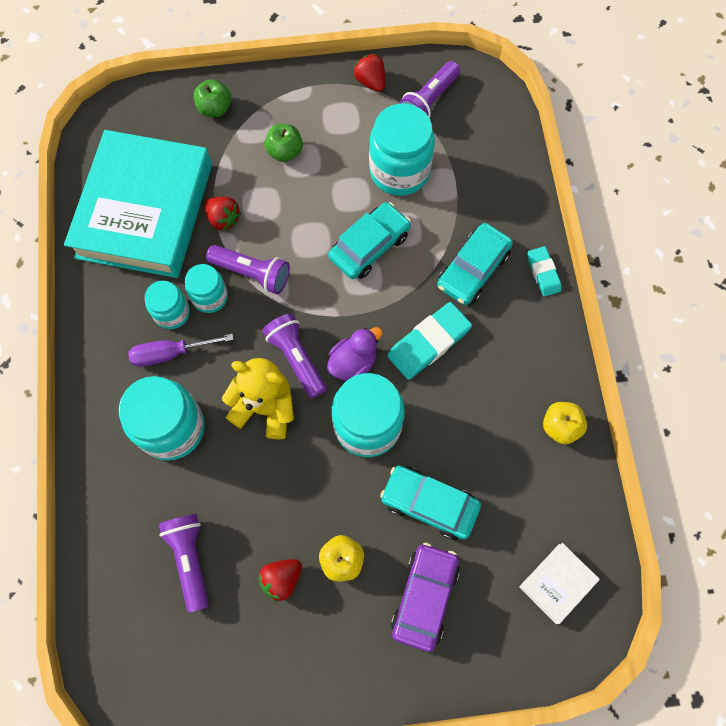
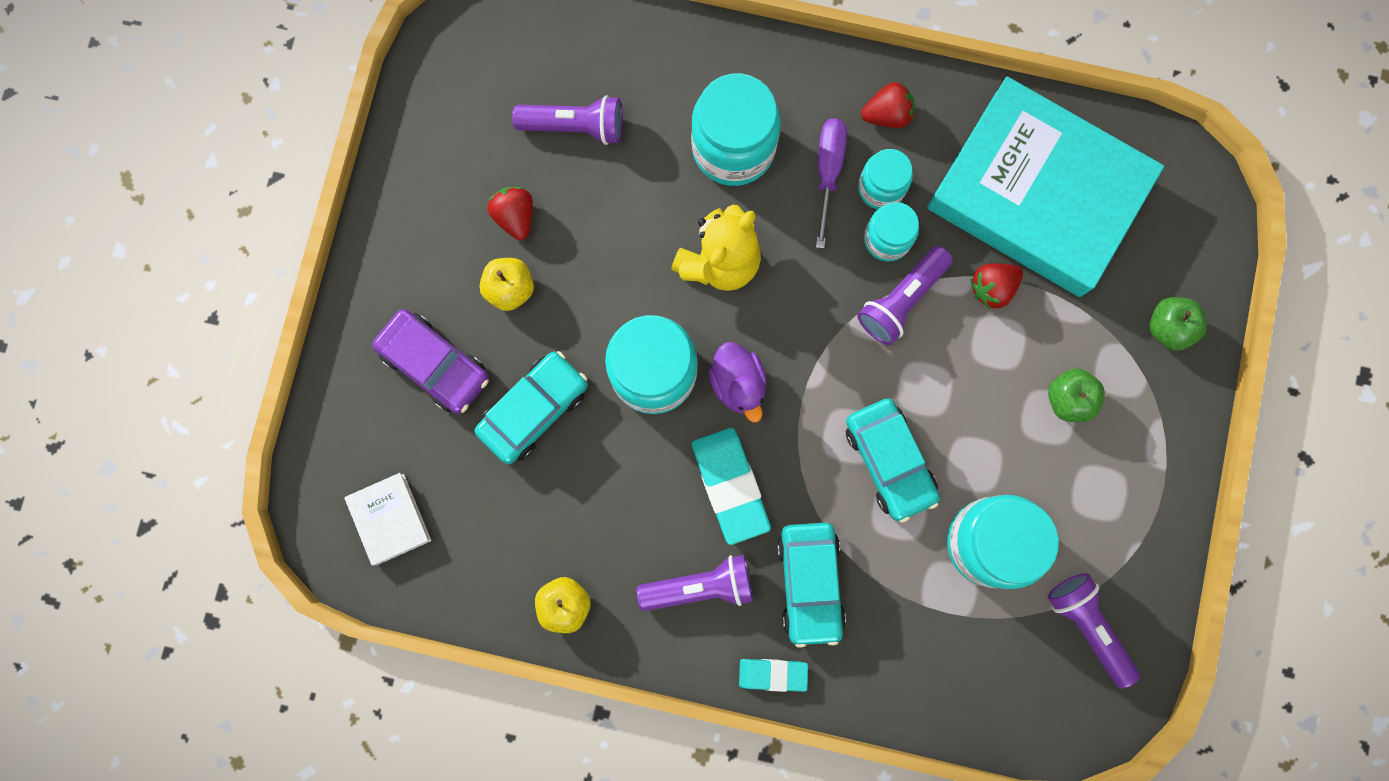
camera: 110 degrees right, 10 degrees up
purple flashlight [262,313,327,399] -> purple flashlight moved to [636,555,753,611]
red strawberry [354,54,385,92] -> red strawberry moved to [861,82,914,128]
turquoise car [437,223,513,305] -> turquoise car turned 150 degrees counterclockwise [777,522,846,648]

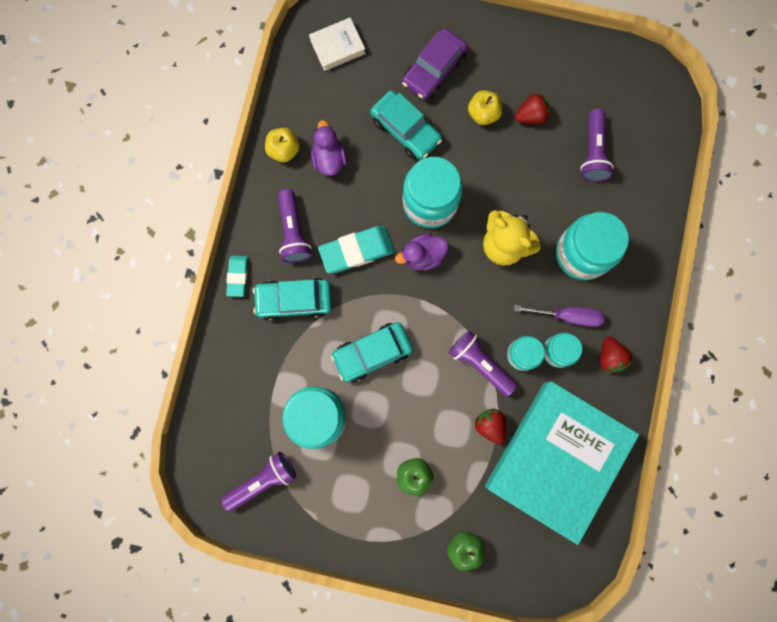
camera: 90 degrees right, 0 degrees up
none -> purple duck [311,120,347,176]

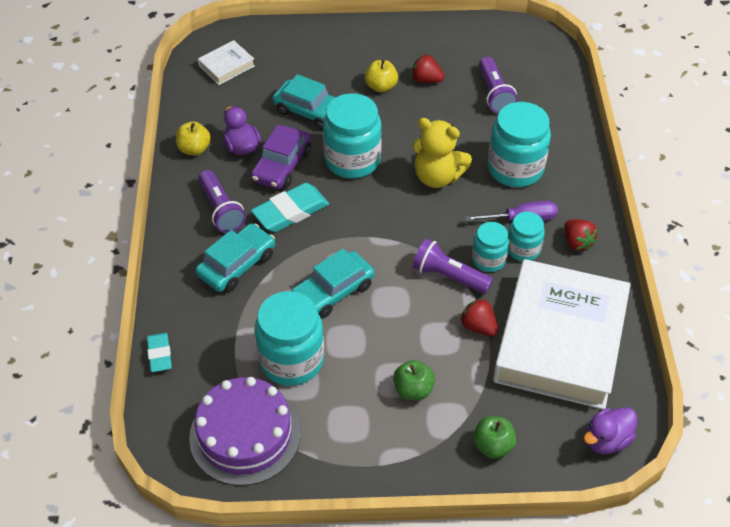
camera: 15 degrees left, 30 degrees down
purple flashlight [221,452,296,512] -> purple cake [189,377,301,486]
turquoise eraser [226,256,248,297] -> turquoise eraser moved to [147,333,172,372]
turquoise car [253,278,332,321] -> turquoise car turned 150 degrees clockwise [195,223,275,292]
purple duck [395,233,449,271] -> purple duck moved to [584,407,637,454]
purple car [402,28,468,100] -> purple car moved to [251,125,311,189]
turquoise book [485,381,639,545] -> white book [493,259,631,409]
red strawberry [515,94,549,124] -> red strawberry turned 120 degrees counterclockwise [412,55,445,83]

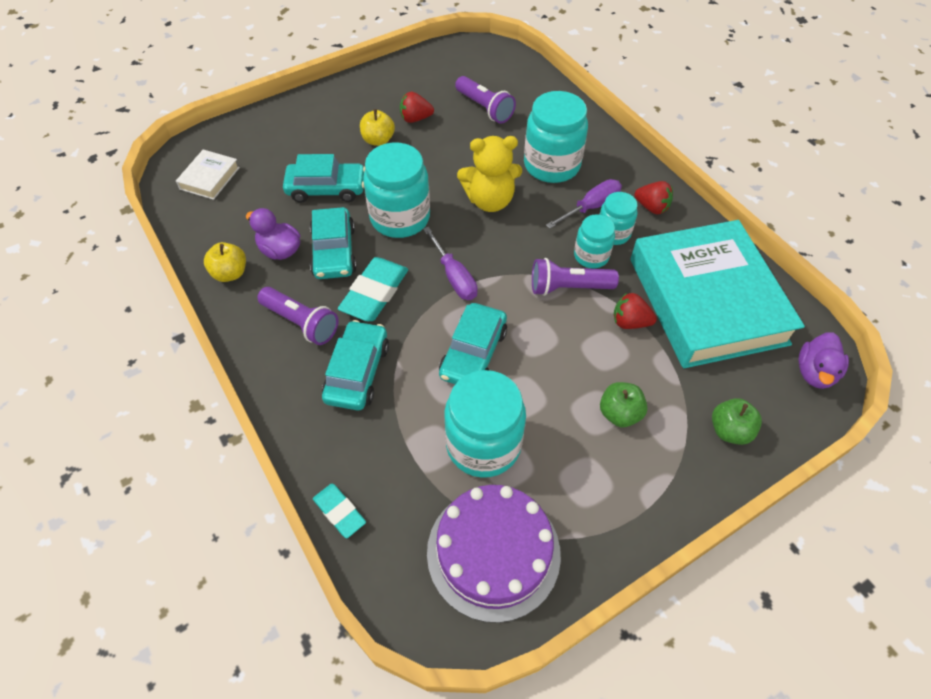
camera: 30 degrees left, 5 degrees up
purple car [251,125,311,189] -> turquoise car [310,207,357,279]
white book [493,259,631,409] -> turquoise book [631,220,805,368]
none -> purple screwdriver [423,227,478,300]

